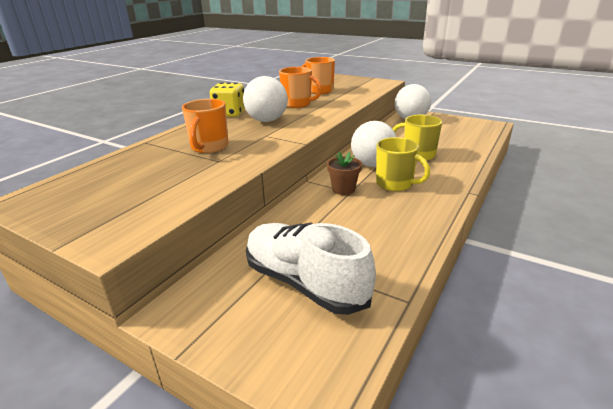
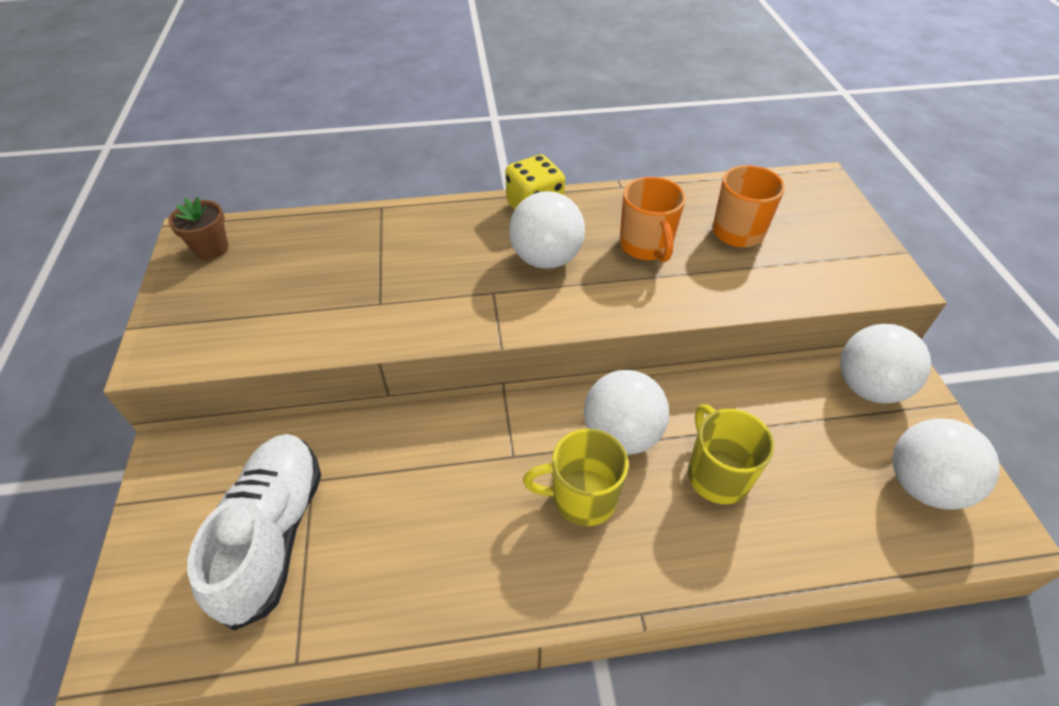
camera: 50 degrees right, 20 degrees up
orange mug [182,99,229,153] -> none
brown flower pot [327,152,362,195] -> brown flower pot moved to [168,197,229,260]
yellow mug [376,137,430,191] -> yellow mug turned 90 degrees clockwise [523,429,629,526]
none -> white ball [892,418,1000,510]

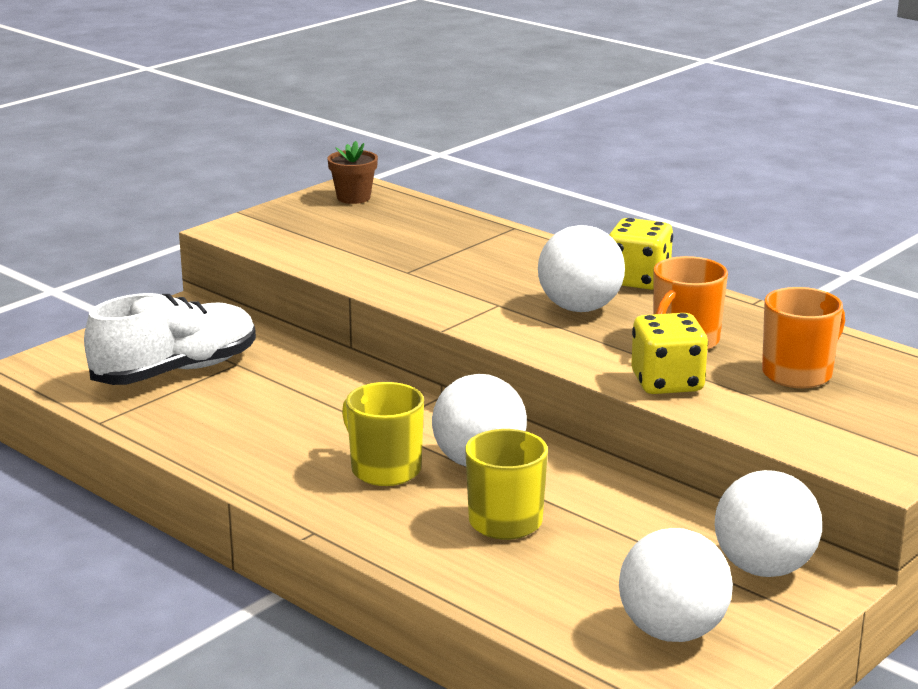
camera: 50 degrees right, 25 degrees down
none -> yellow dice [631,313,708,394]

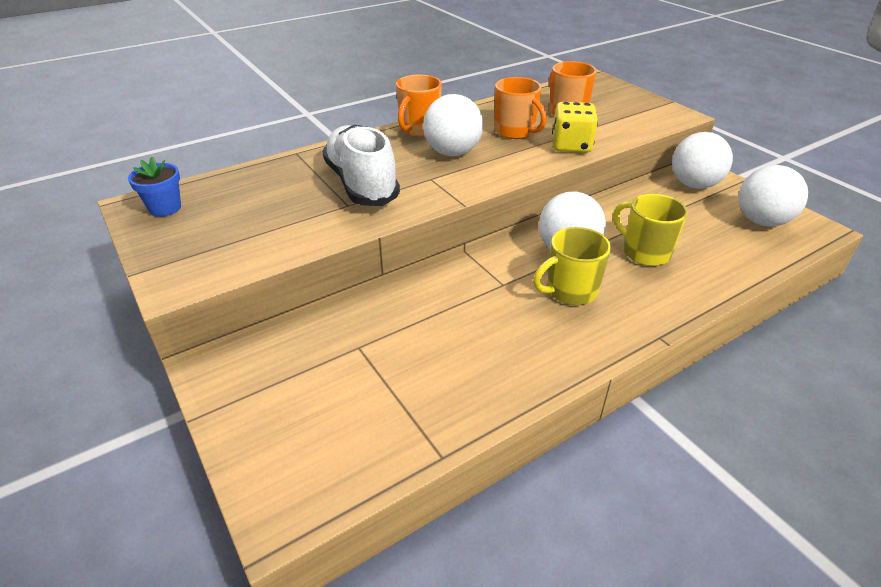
camera: 75 degrees left, 15 degrees up
white shoe [84,293,256,385] -> white shoe moved to [322,125,400,206]
brown flower pot [328,141,378,204] -> blue flower pot [128,157,181,217]
yellow dice [609,218,673,290] -> orange mug [396,74,442,136]

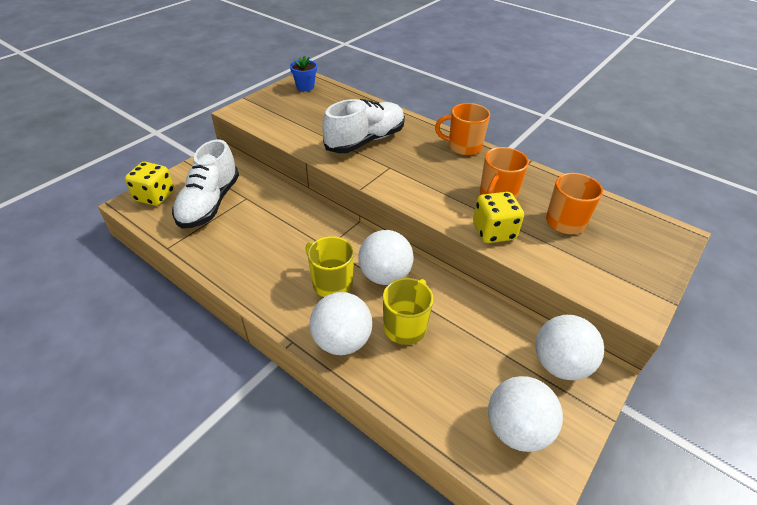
camera: 70 degrees right, 5 degrees up
white ball [423,94,483,156] -> white ball moved to [310,292,372,355]
none -> yellow dice [125,162,174,206]
none -> white shoe [172,140,239,229]

